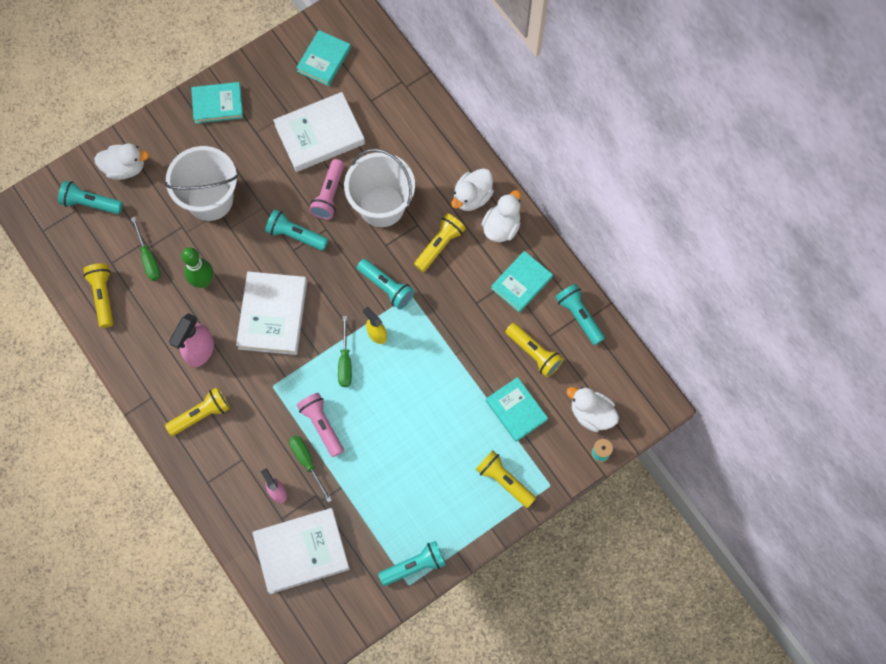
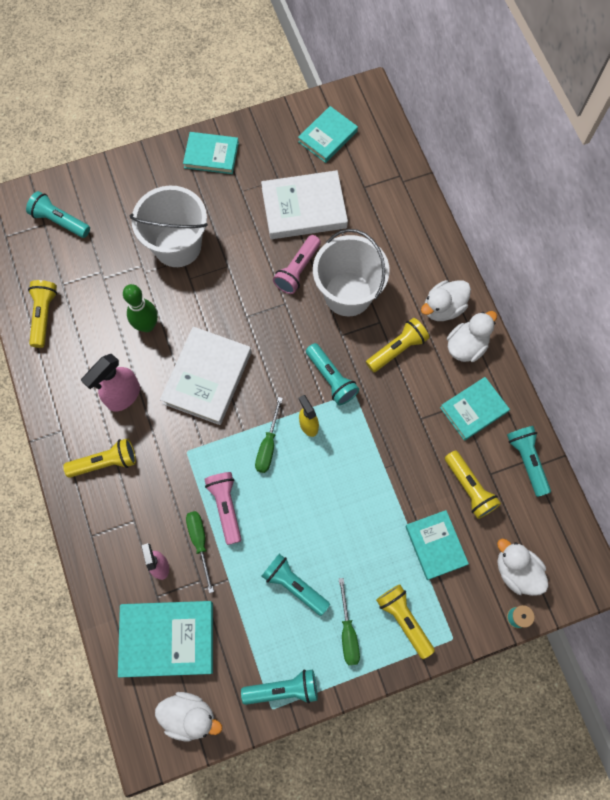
camera: 15 degrees right, 0 degrees up
white duck [94,144,149,180] -> white duck moved to [155,692,222,741]
green screwdriver [131,217,161,281] -> green screwdriver moved to [339,578,360,665]
white book [252,508,350,594] -> turquoise book [118,601,213,678]
turquoise flashlight [265,209,328,251] -> turquoise flashlight moved to [262,554,330,616]

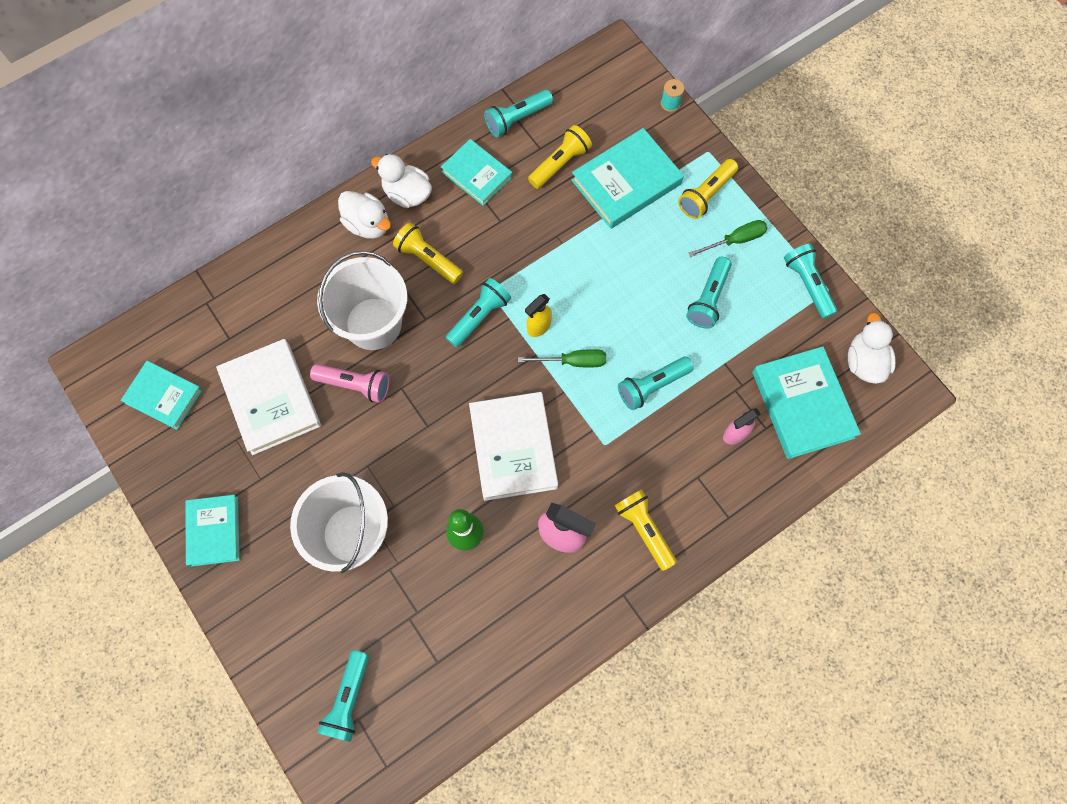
camera: 105 degrees left, 0 degrees up
yellow flashlight [28,280,57,348] -> none
white book [160,327,251,425] -> white book turned 75 degrees clockwise [469,392,558,501]
green screwdriver [186,511,214,593] -> none
pink flashlight [204,472,241,545] -> turquoise flashlight [618,357,694,410]
turquoise book [405,510,469,580] -> turquoise book [572,128,684,229], size x1.54
white duck [497,539,549,596] -> none

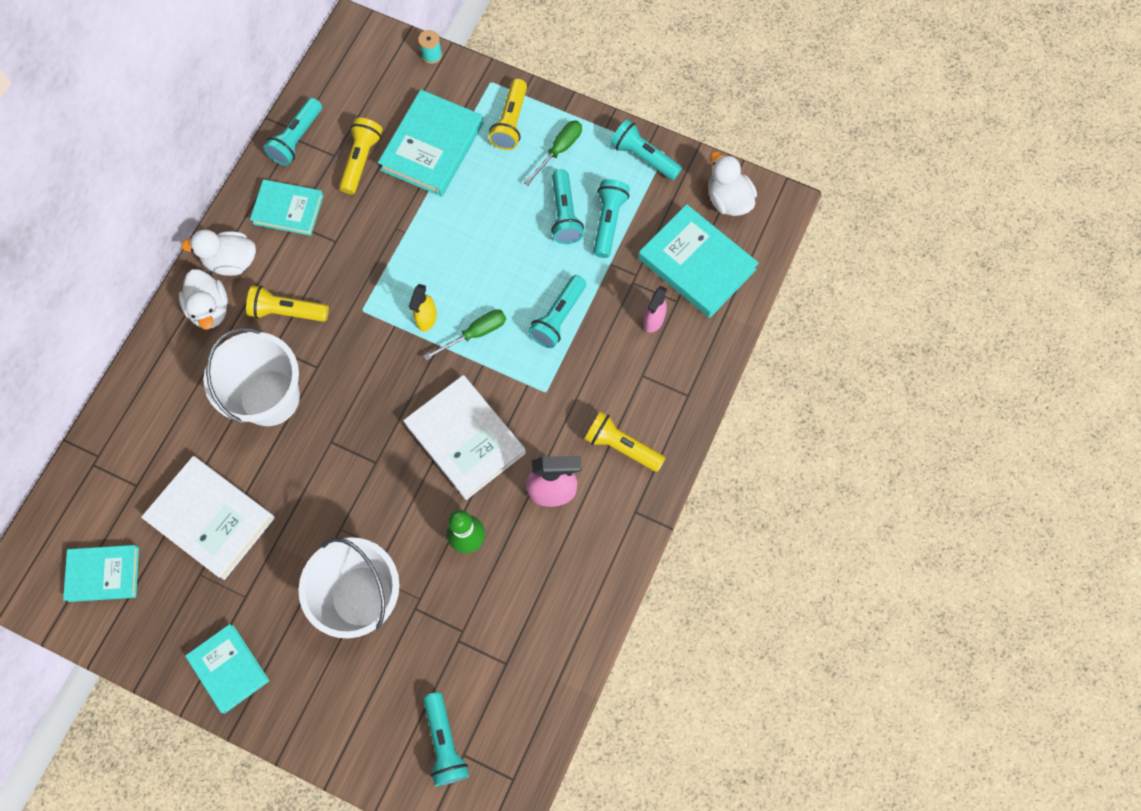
camera: 30 degrees left, 0 degrees up
pink flashlight [310,364,390,403] -> none
white duck [338,191,391,239] -> white duck turned 60 degrees clockwise [179,269,228,329]
turquoise flashlight [446,278,511,348] -> turquoise flashlight moved to [593,179,630,258]

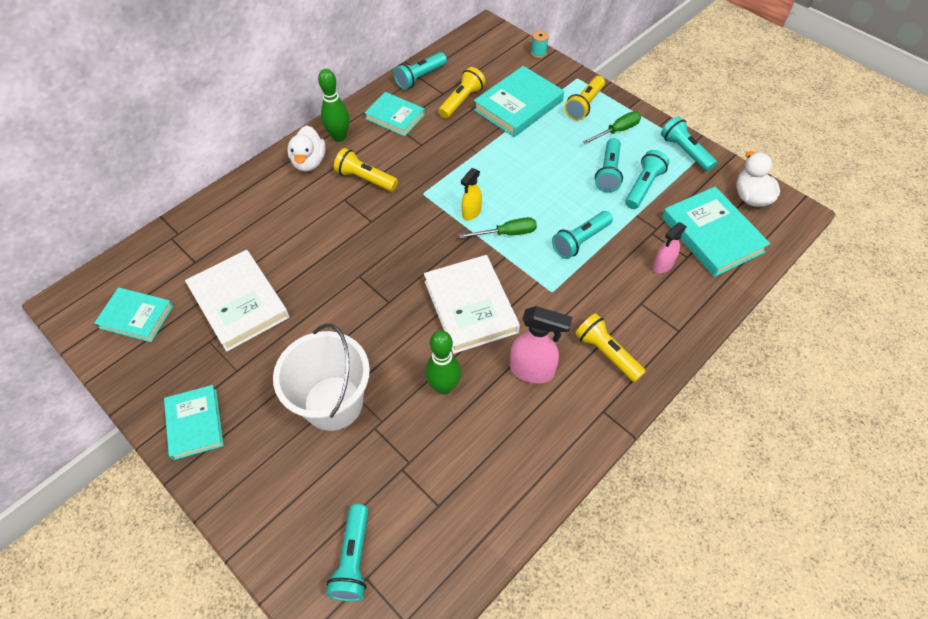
camera: 20 degrees right, 15 degrees down
white duck [181,229,256,276] -> green bowling pin [318,69,350,142]
white bucket [203,328,300,426] -> none

